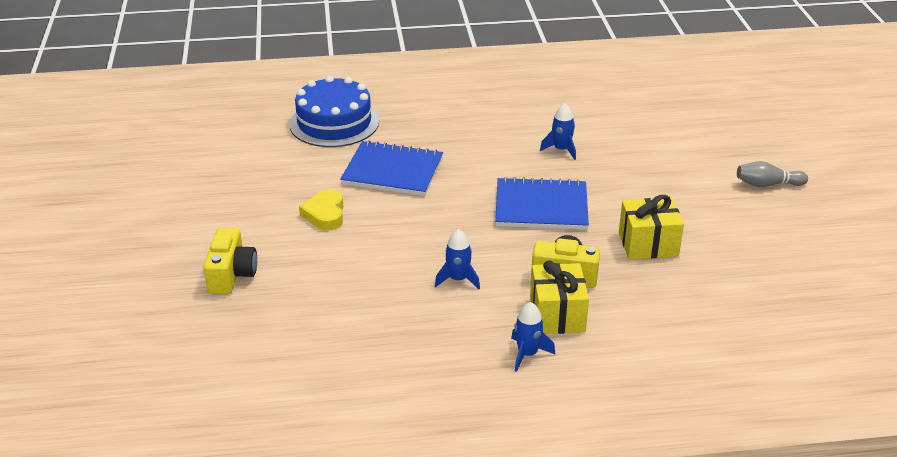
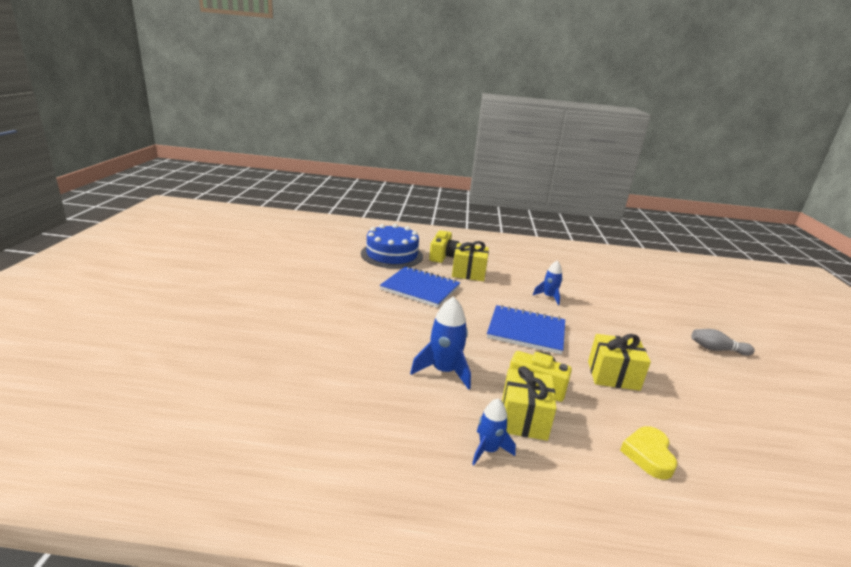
camera: 10 degrees right, 10 degrees down
yellow camera [203,228,257,294] -> yellow camera moved to [429,230,459,263]
yellow heart [299,190,343,231] -> yellow heart moved to [620,426,677,480]
blue rocket [435,229,480,289] -> blue rocket [410,296,471,390], size x1.58
none -> yellow gift [452,241,489,281]

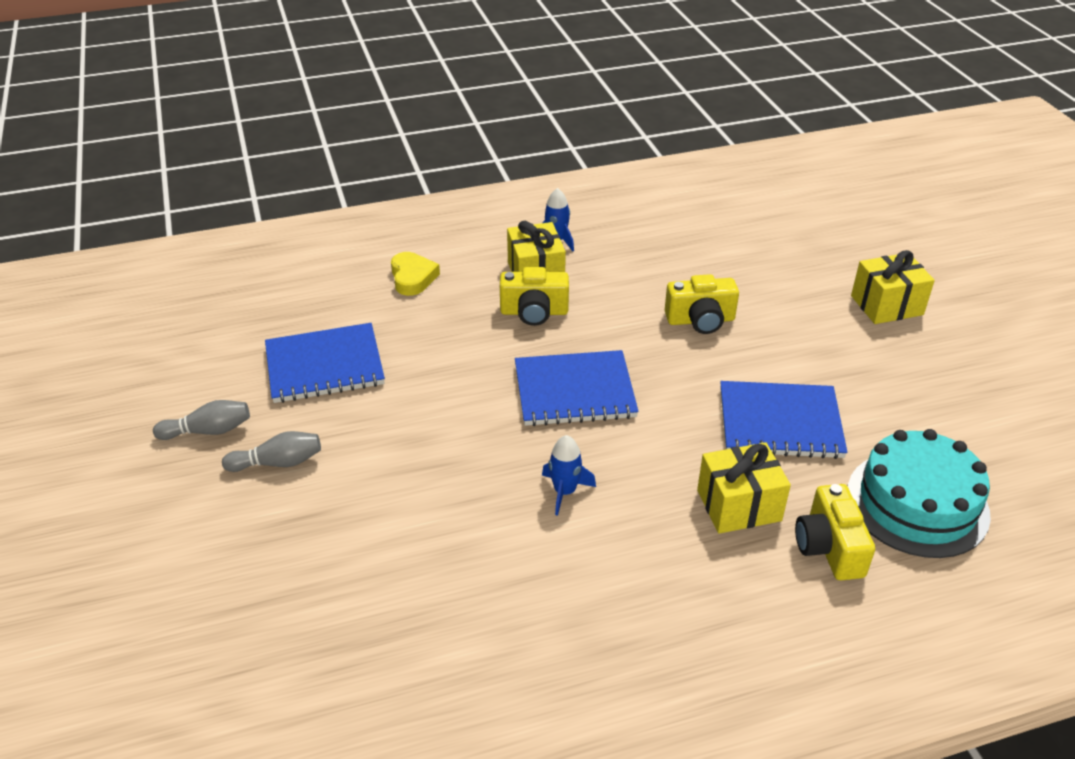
camera: 160 degrees right, 15 degrees up
blue cake [361,224,423,269] -> turquoise cake [847,429,991,558]
blue rocket [410,296,471,390] -> none
yellow gift [588,334,651,391] -> yellow gift moved to [851,250,935,324]
none -> grey bowling pin [153,400,250,440]
none -> blue notebook [265,323,385,403]
none -> yellow camera [665,274,739,334]

